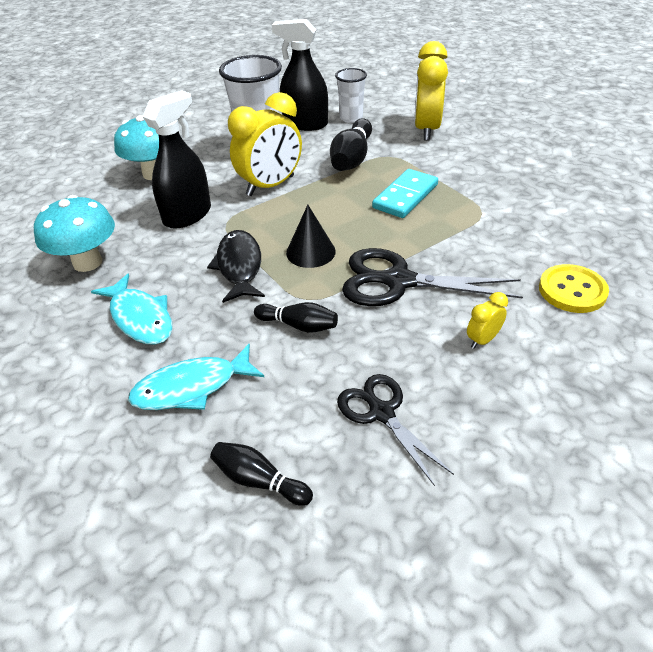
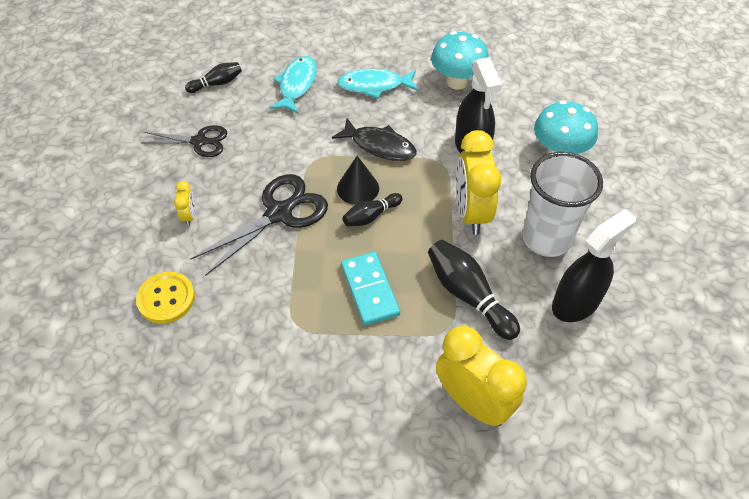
camera: 125 degrees right, 10 degrees up
black bowling pin [254,302,338,333] -> black bowling pin moved to [343,193,402,226]
white cup [335,68,367,123] -> none

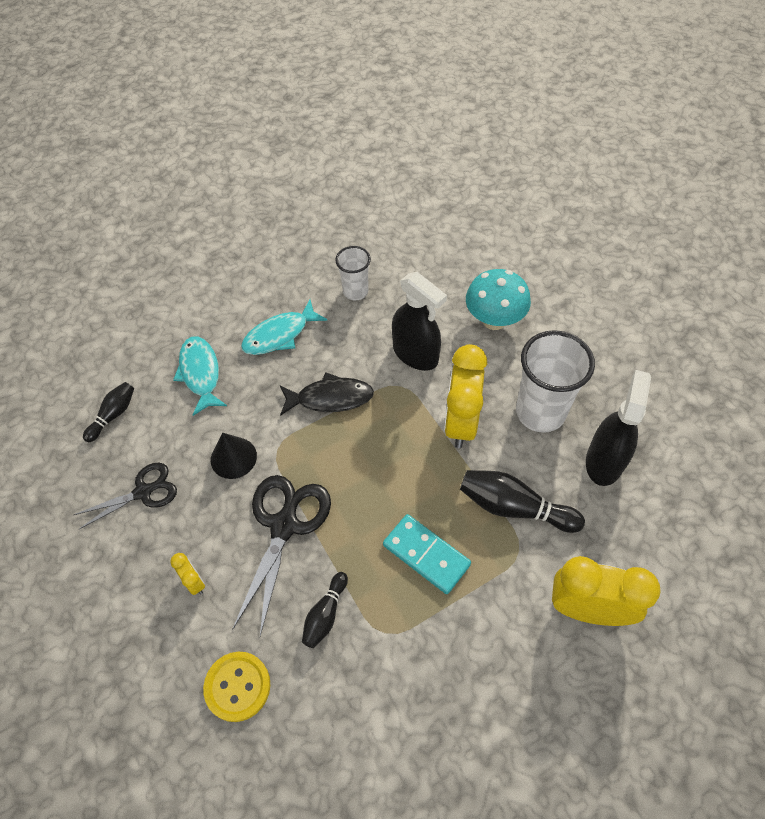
camera: 30 degrees left, 5 degrees up
black cone [337,156,379,205] -> black cone moved to [211,433,257,479]
black bowling pin [343,193,402,226] -> black bowling pin moved to [302,572,348,648]
turquoise mushroom [431,31,489,90] -> white cup [335,246,371,300]
yellow clock [456,130,502,235] -> yellow clock turned 45 degrees clockwise [444,344,487,448]

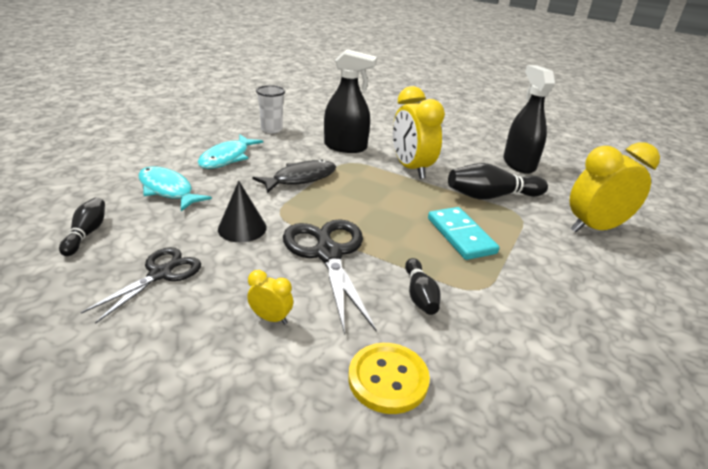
camera: 35 degrees left, 25 degrees down
turquoise domino [383,514,471,594] -> turquoise domino turned 60 degrees clockwise [428,207,499,260]
turquoise mushroom [466,269,531,330] -> none
white cup [516,330,595,433] -> none

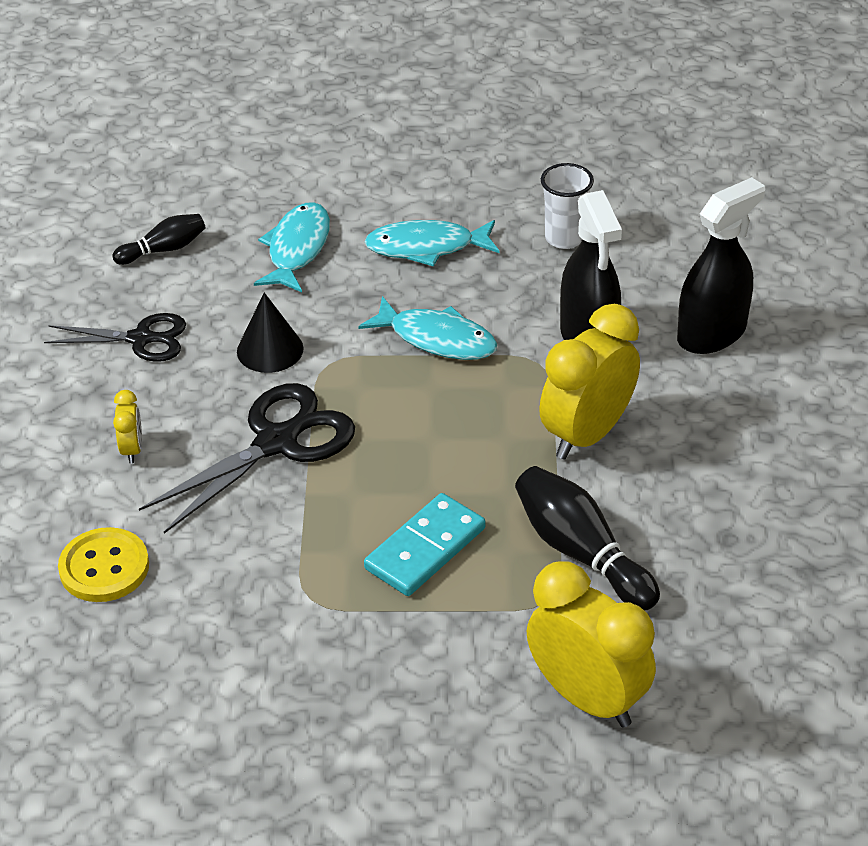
camera: 65 degrees right, 10 degrees up
black fish [252,160,336,193] -> turquoise fish [358,296,498,360]
black bowling pin [405,258,441,315] -> none
black spray bottle [503,65,555,174] -> black spray bottle moved to [677,177,765,354]

